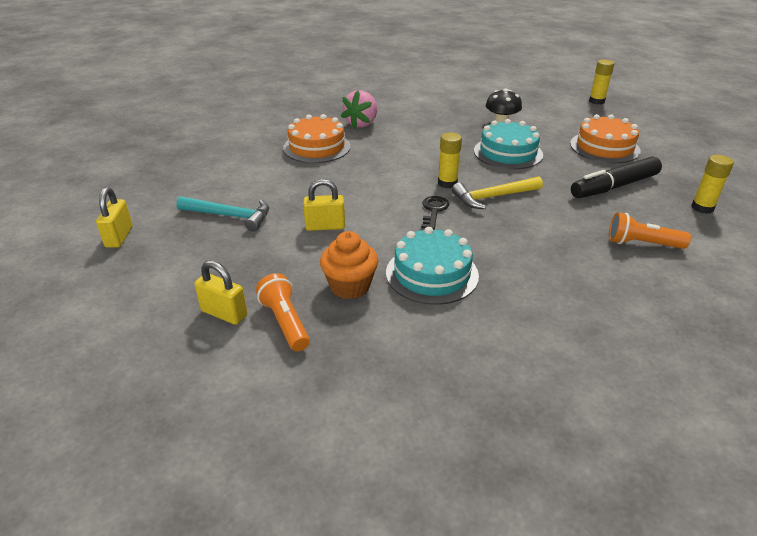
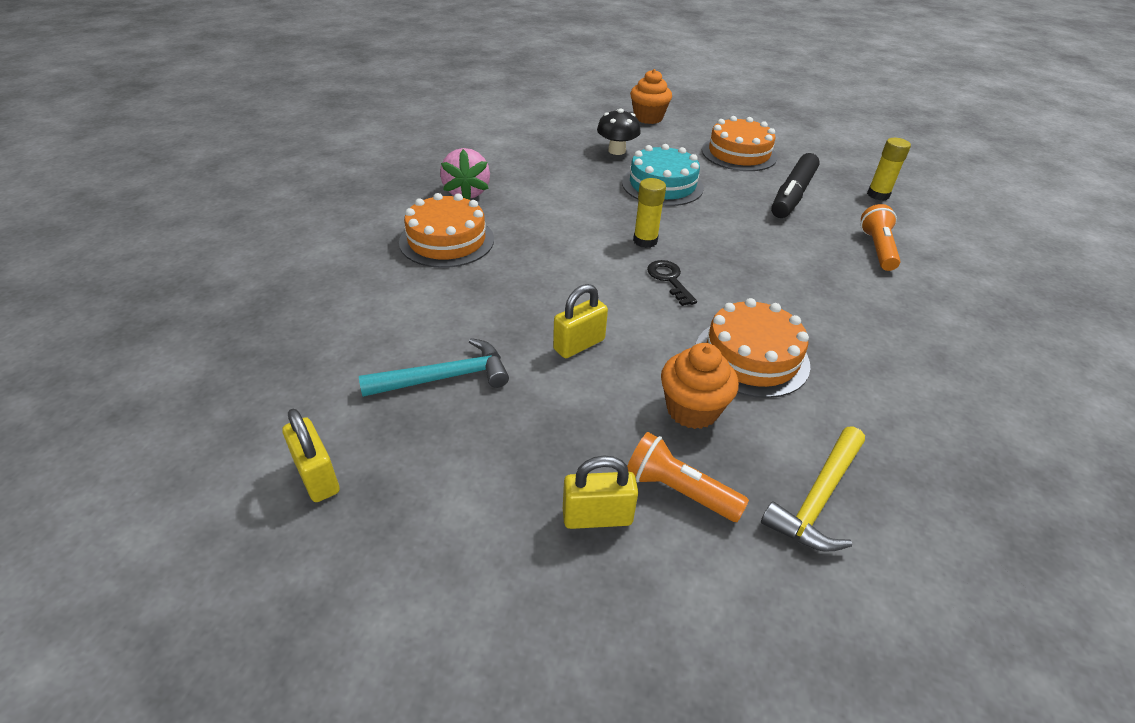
camera: 35 degrees left, 5 degrees up
turquoise cake [386,227,479,305] -> orange cake [696,298,810,398]
yellow hammer [452,176,543,209] -> yellow hammer moved to [761,427,865,552]
yellow glue stick [589,59,614,104] -> none
orange flashlight [609,212,691,249] -> orange flashlight turned 120 degrees clockwise [861,204,900,271]
none -> orange cupcake [630,69,672,124]

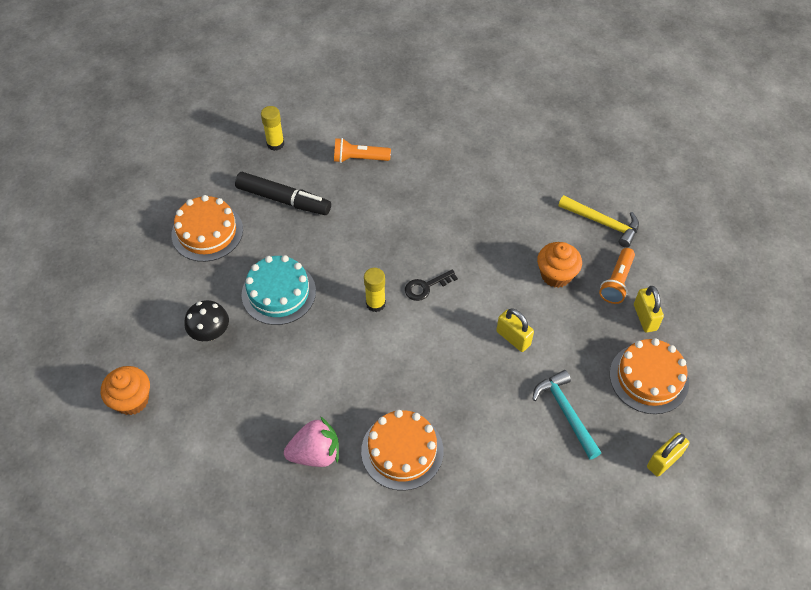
camera: 95 degrees left, 15 degrees up
orange cupcake [630,69,672,124] -> orange cupcake moved to [101,366,150,415]
orange cake [696,298,810,398] -> orange cake moved to [610,338,689,414]

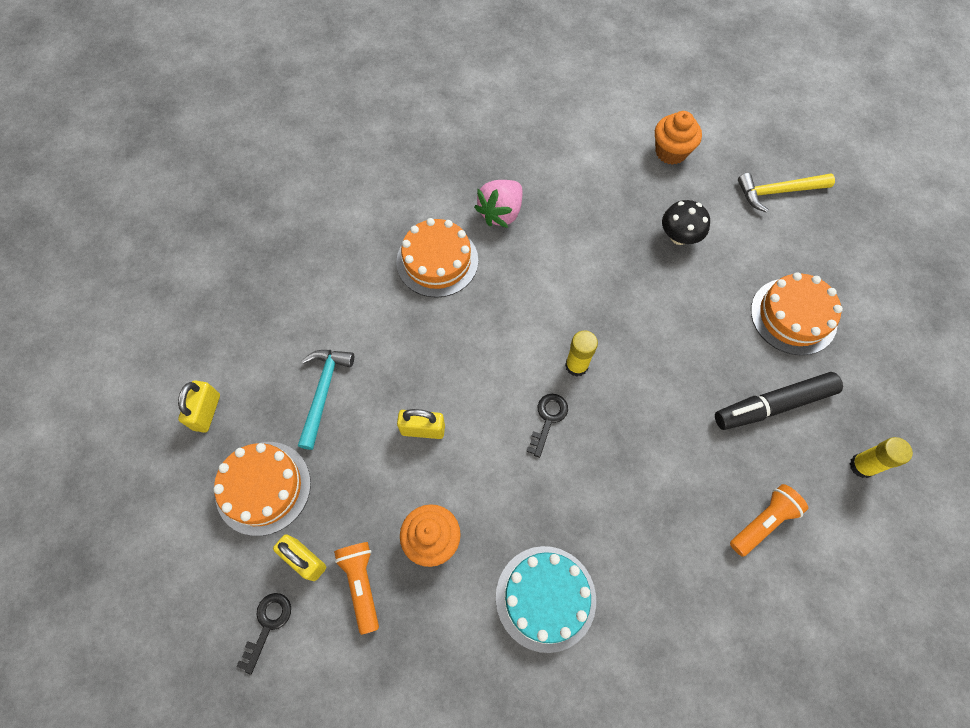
camera: 140 degrees right, 10 degrees up
turquoise cake [242,255,316,325] -> turquoise cake moved to [496,546,596,653]
turquoise hammer [533,370,601,460] -> turquoise hammer turned 105 degrees counterclockwise [298,350,354,450]
yellow hammer [558,195,639,248] -> yellow hammer moved to [738,173,835,212]
none -> black key [236,593,291,674]

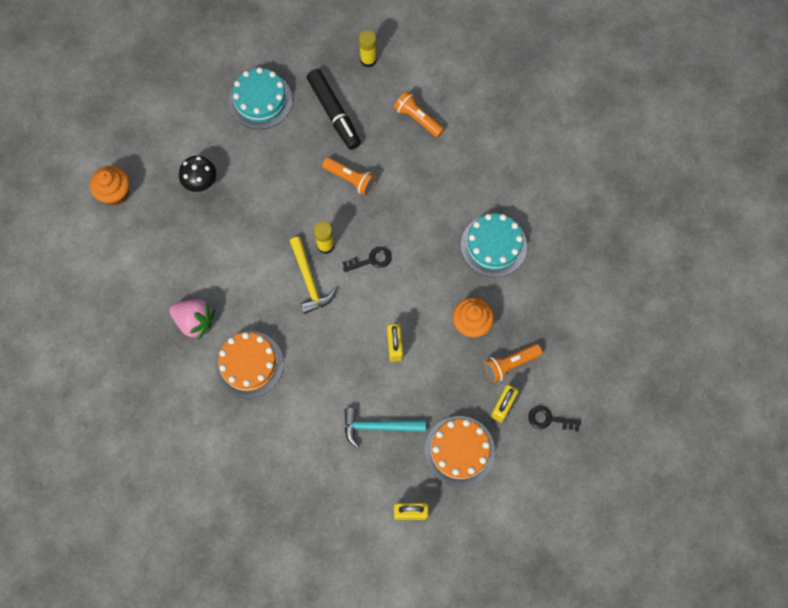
camera: 100 degrees left, 5 degrees up
black key [526,394,568,458] -> black key turned 150 degrees clockwise [342,247,392,272]
yellow hammer [738,173,835,212] -> yellow hammer moved to [290,237,336,314]
orange cake [751,272,843,355] -> turquoise cake [229,67,292,129]
none -> orange flashlight [322,157,376,196]

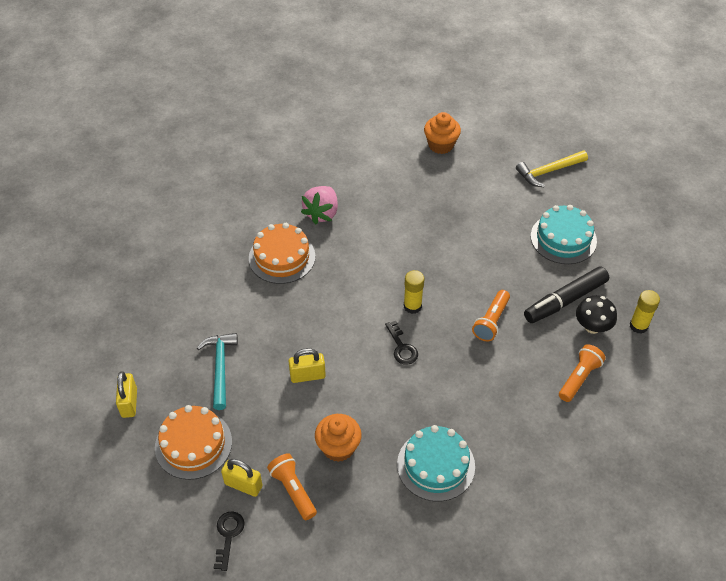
camera: 85 degrees right, 20 degrees down
black mushroom [179,156,216,192] -> black mushroom moved to [576,296,617,334]
yellow hammer [290,237,336,314] -> yellow hammer moved to [516,151,588,187]

